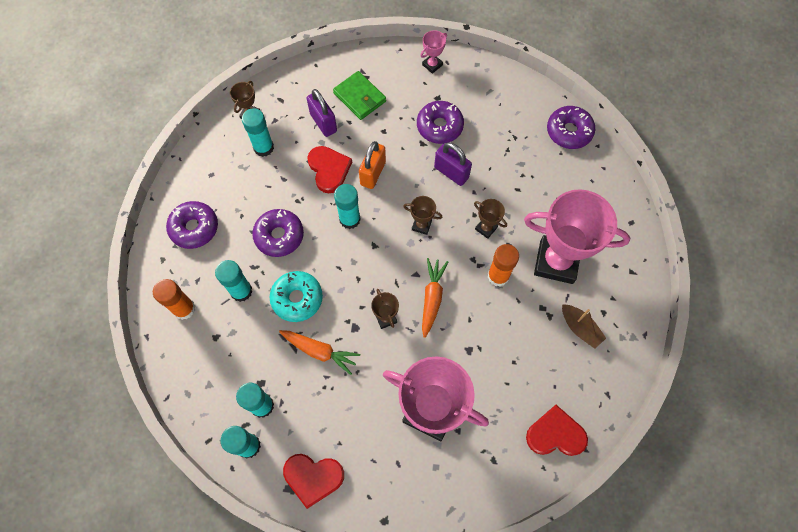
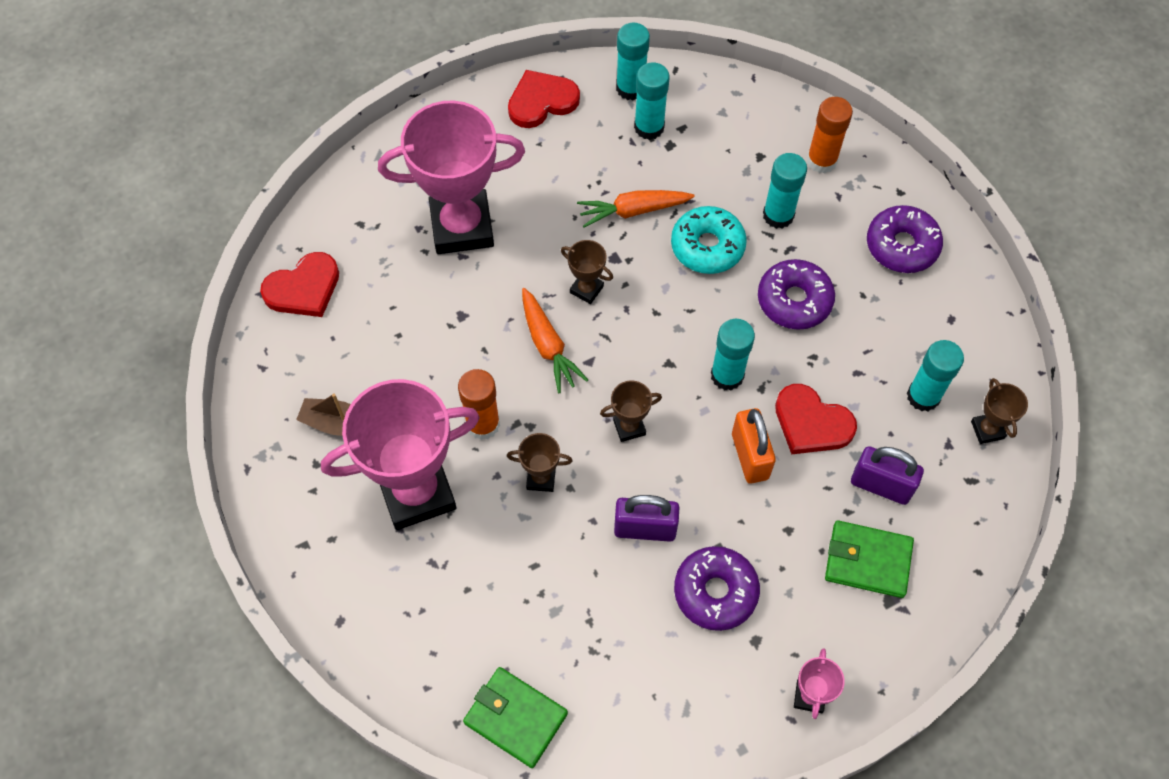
camera: 145 degrees right, 5 degrees down
purple donut [547,106,595,149] -> green wallet [463,667,568,768]

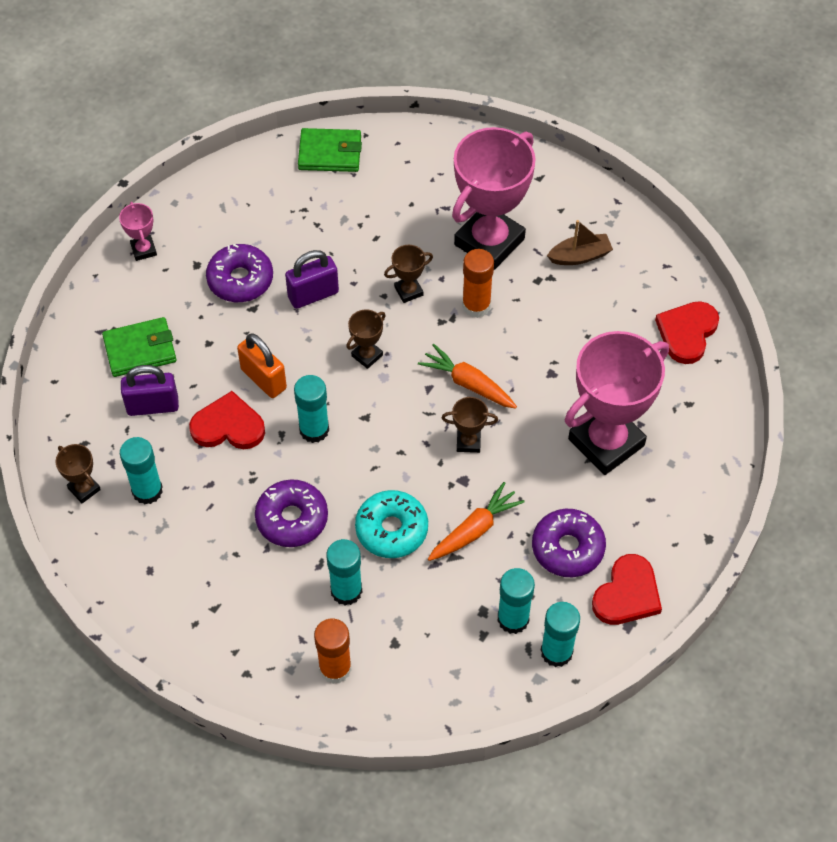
camera: 150 degrees right, 5 degrees down
purple donut [867,205,943,273] -> purple donut moved to [532,509,606,577]

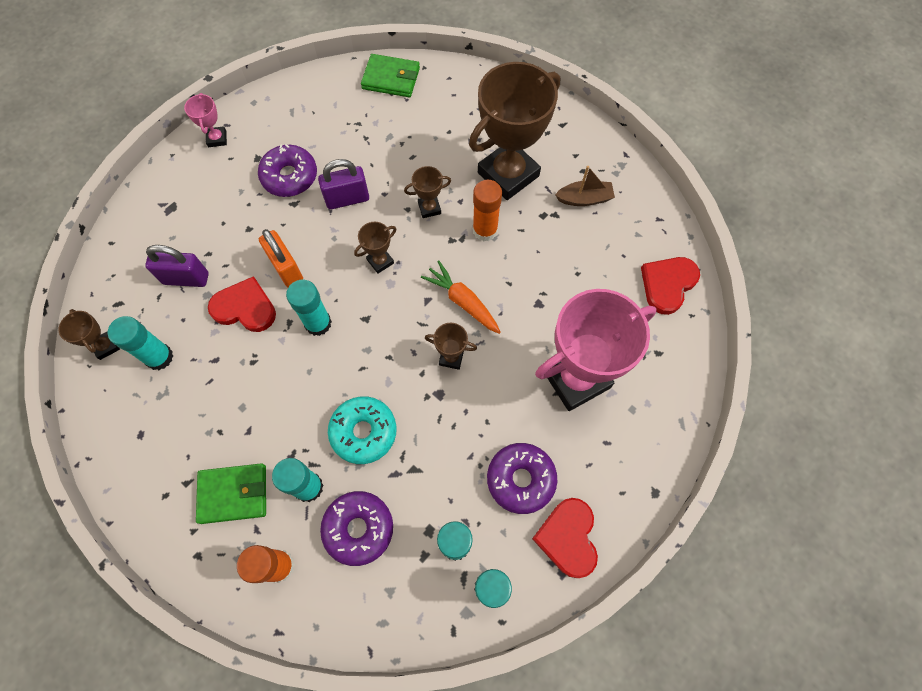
camera: 10 degrees right, 10 degrees up
green wallet [102,317,177,377] -> green wallet moved to [196,463,266,524]
purple donut [255,479,328,547] -> purple donut moved to [320,491,393,566]
orange carrot [428,482,525,561] -> none
pink trophy [452,127,536,270] -> brown trophy [469,62,560,200]
red heart [592,554,662,625] -> red heart turned 135 degrees clockwise [532,498,598,578]

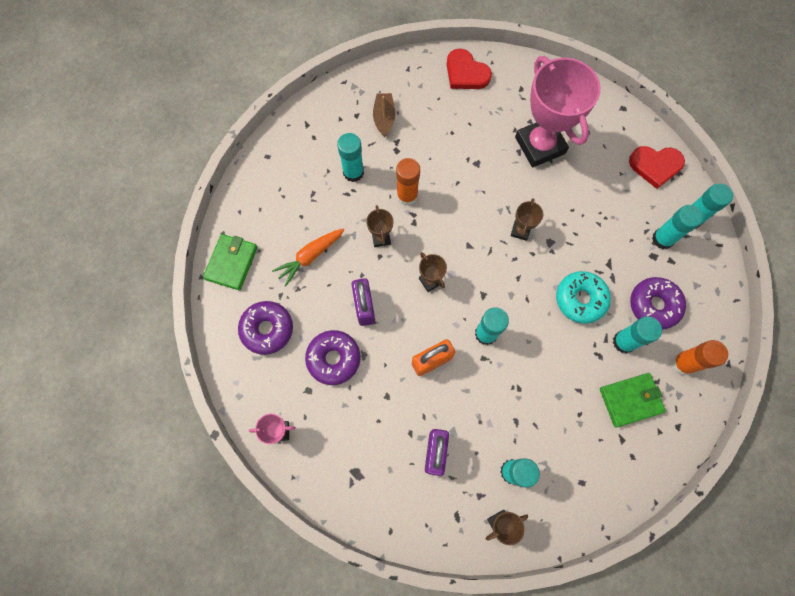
camera: 85 degrees left, 5 degrees up
green wallet [196,463,266,524] -> green wallet turned 75 degrees clockwise [600,373,666,427]
red heart [208,276,276,332] -> none
orange carrot [421,261,501,334] -> orange carrot moved to [272,228,345,287]
brown trophy [469,62,560,200] -> turquoise glue stick [337,133,364,182]
purple donut [487,443,557,514] -> purple donut moved to [238,301,293,355]

